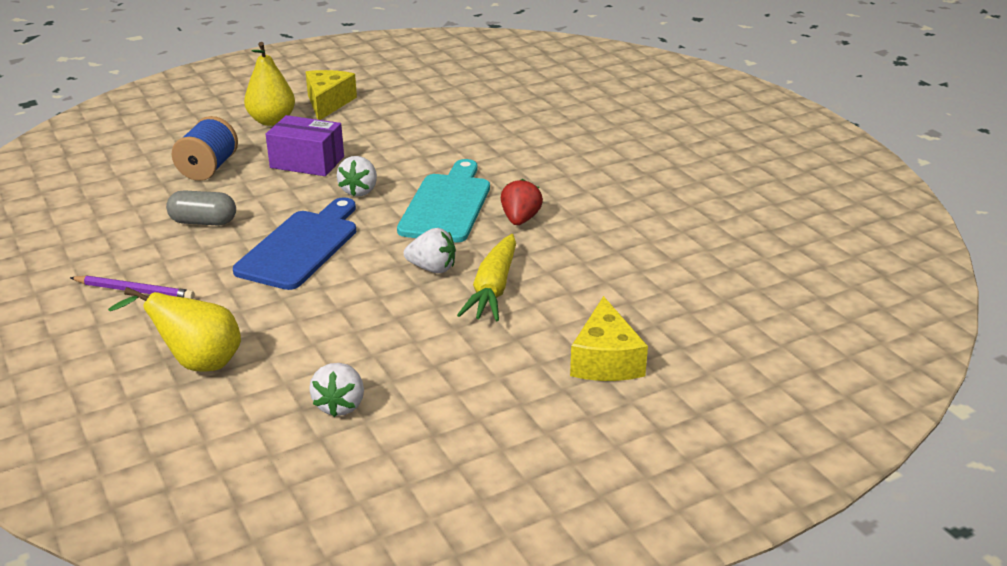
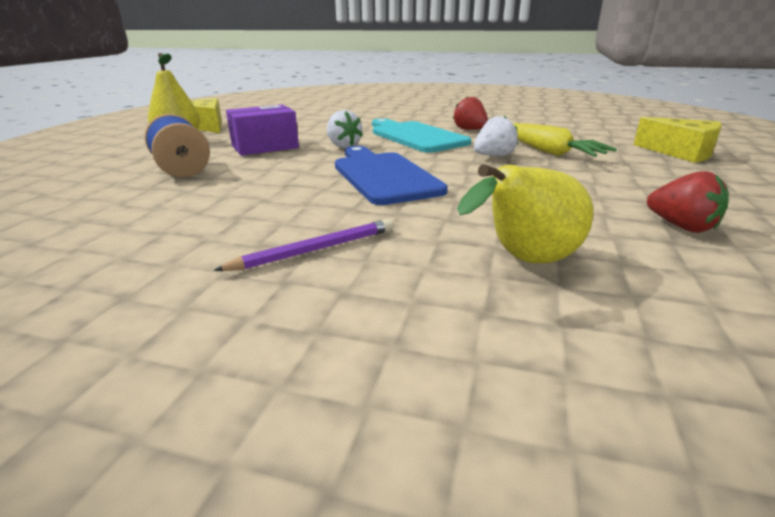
camera: 45 degrees left, 5 degrees down
grey capsule [166,191,236,225] -> none
white strawberry [309,363,364,417] -> red strawberry [647,171,728,233]

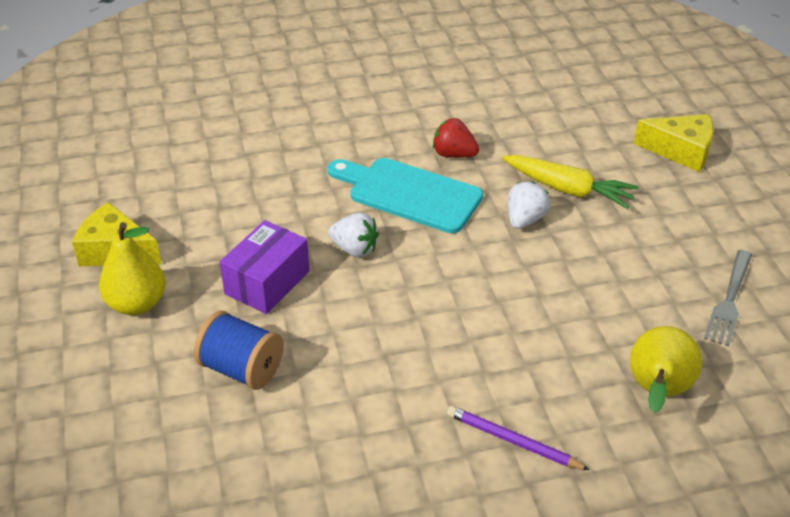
camera: 30 degrees left, 15 degrees up
purple pencil [213,219,393,271] -> purple pencil turned 90 degrees counterclockwise [447,406,590,470]
blue cutting board [335,146,448,205] -> none
red strawberry [647,171,728,233] -> grey fork [704,250,752,347]

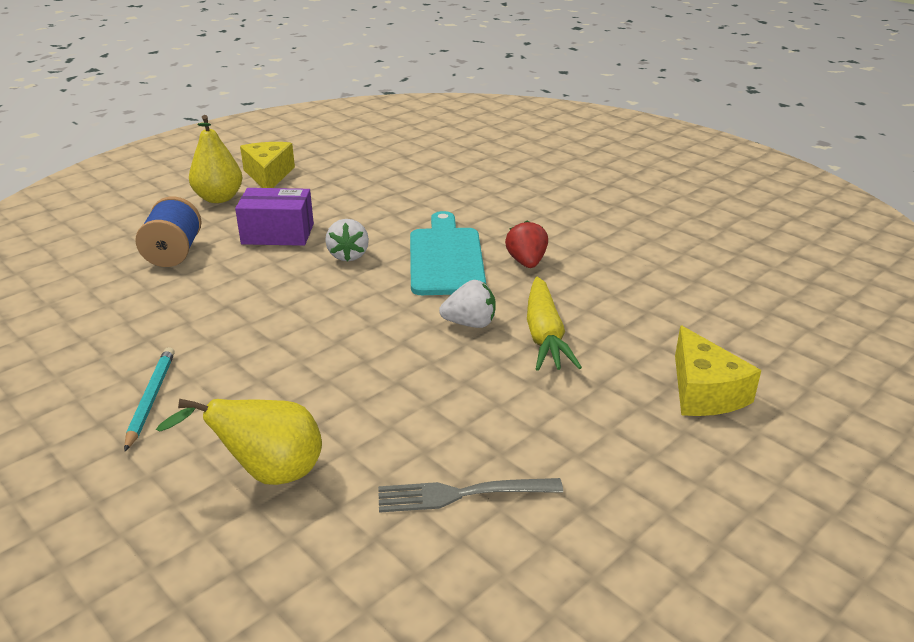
camera: 60 degrees right, 10 degrees down
purple pencil [447,406,590,470] -> turquoise pencil [124,347,175,451]

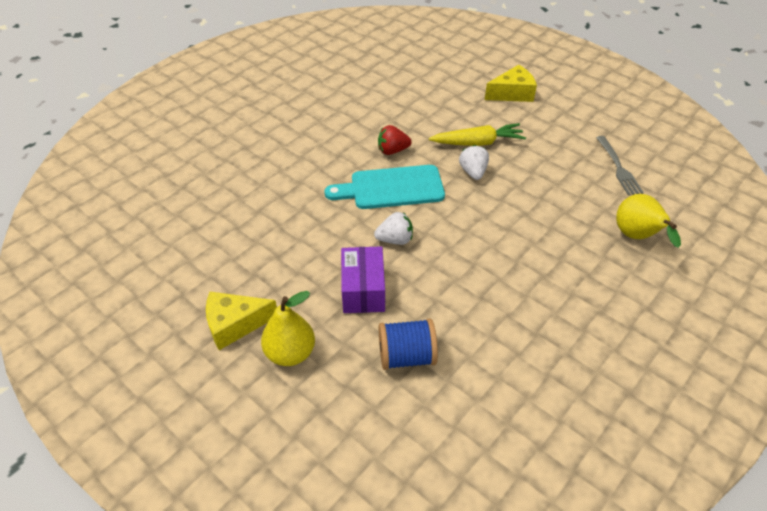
camera: 95 degrees left, 15 degrees up
turquoise pencil [124,347,175,451] -> none

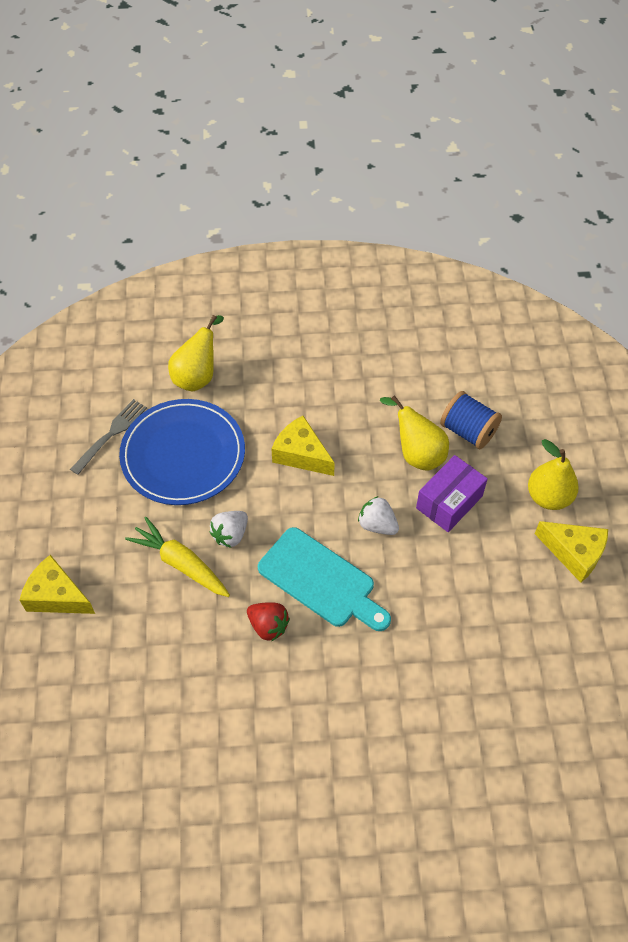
camera: 135 degrees left, 10 degrees up
none -> blue plate [119,399,245,505]
none -> yellow cheese [271,416,335,476]
none -> yellow pear [380,395,449,471]

